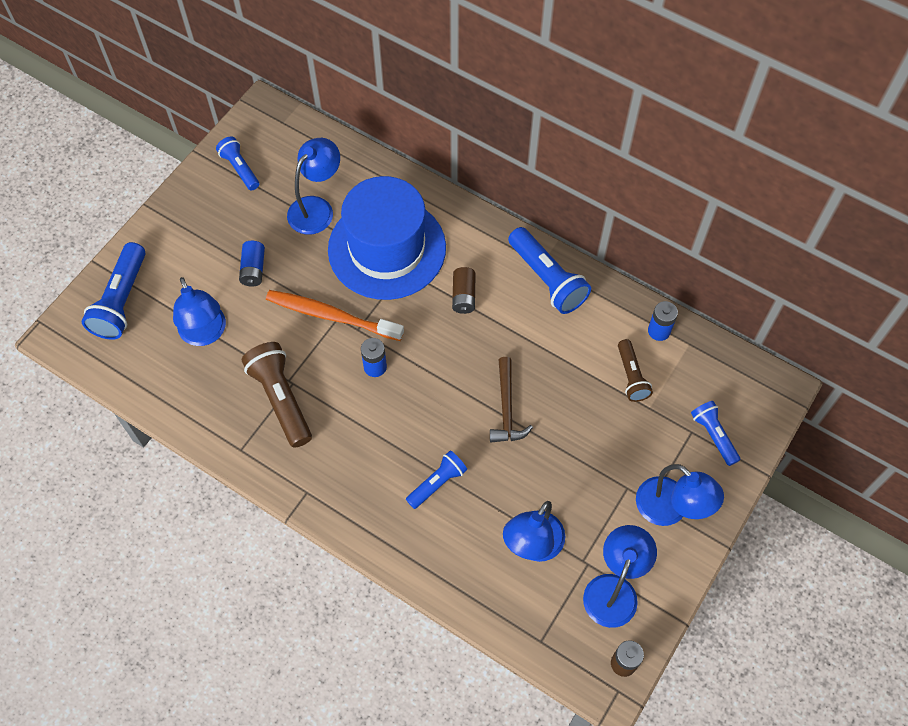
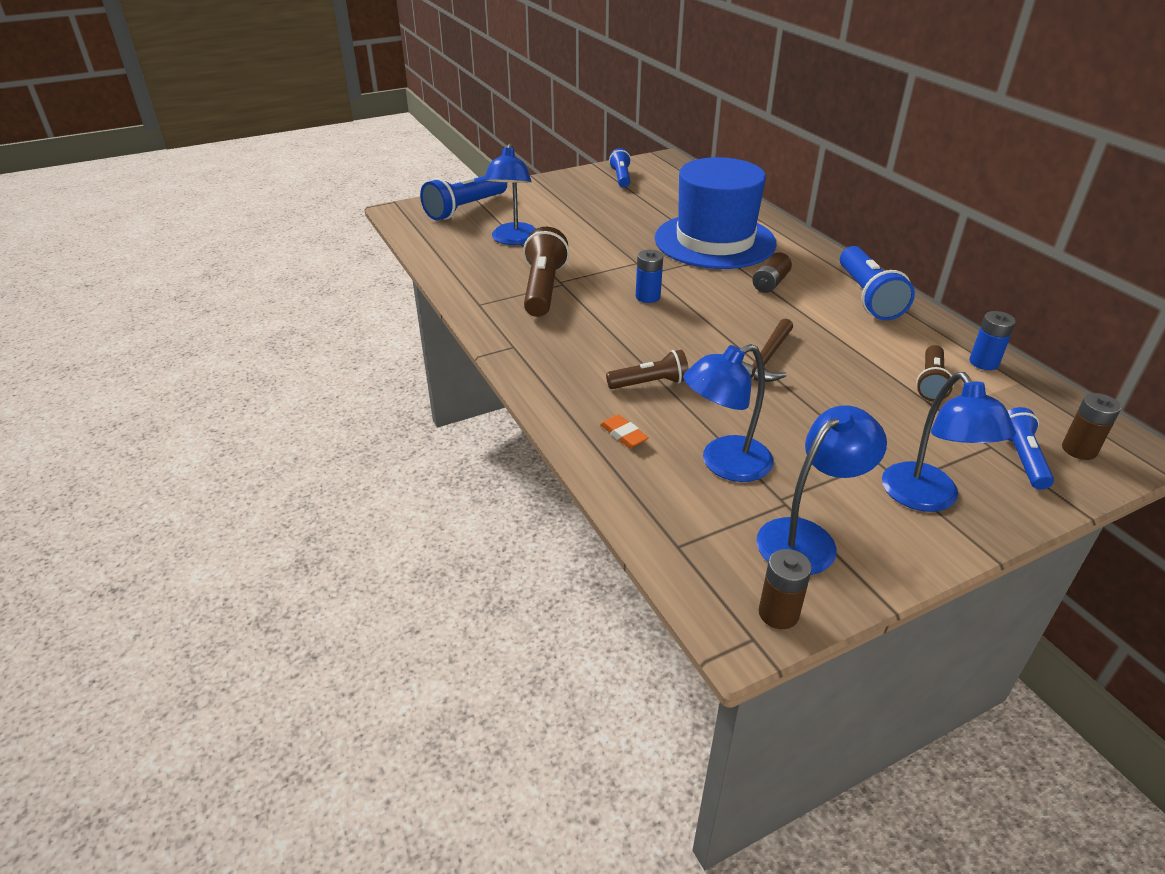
camera: 30 degrees right, 25 degrees down
blue battery [239,241,265,287] -> none
orange toothbrush [266,290,404,341] -> none
blue lamp [287,138,340,235] -> none
blue flashlight [406,451,467,509] -> brown flashlight [606,350,689,389]
none -> orange eraser [600,415,649,448]
none -> brown battery [1062,393,1121,460]

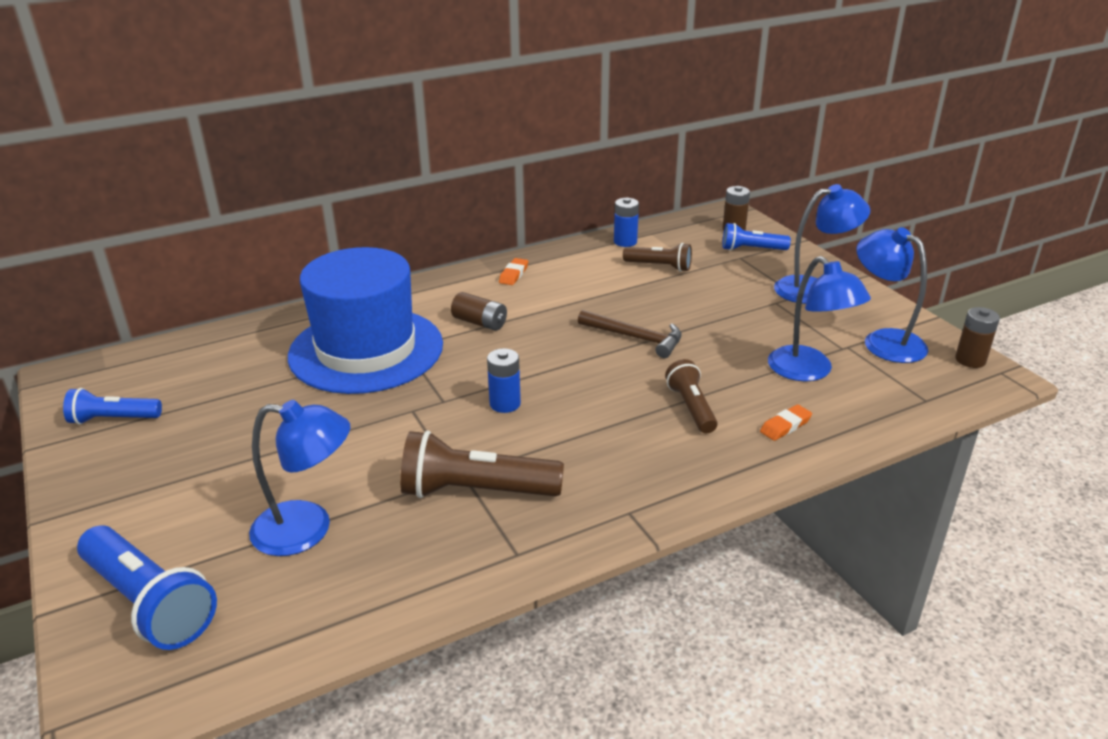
camera: 90 degrees left, 5 degrees down
blue flashlight [840,246,915,320] -> orange eraser [499,258,528,285]

